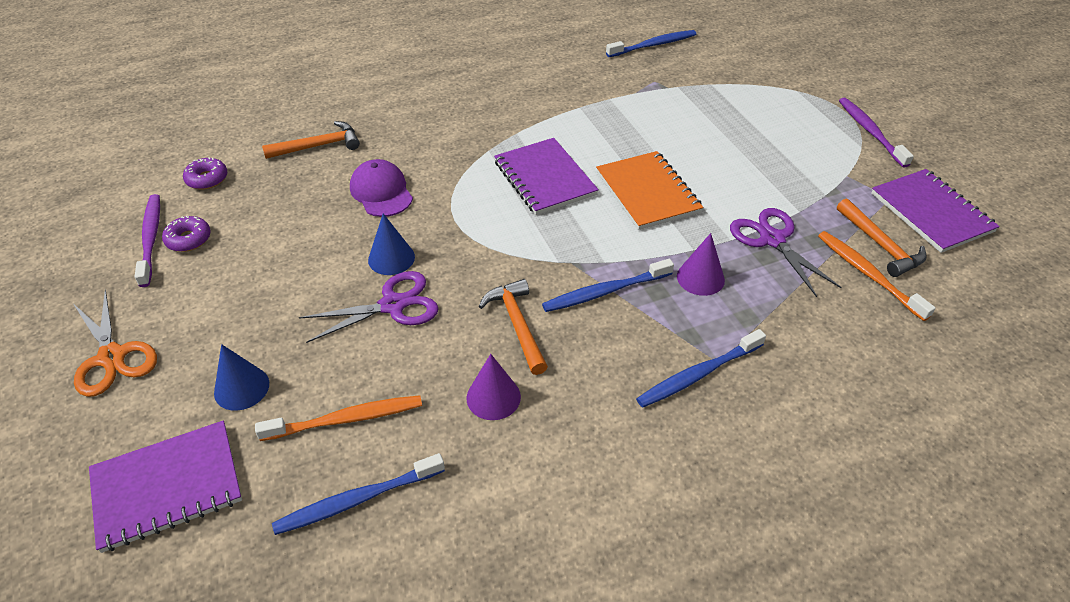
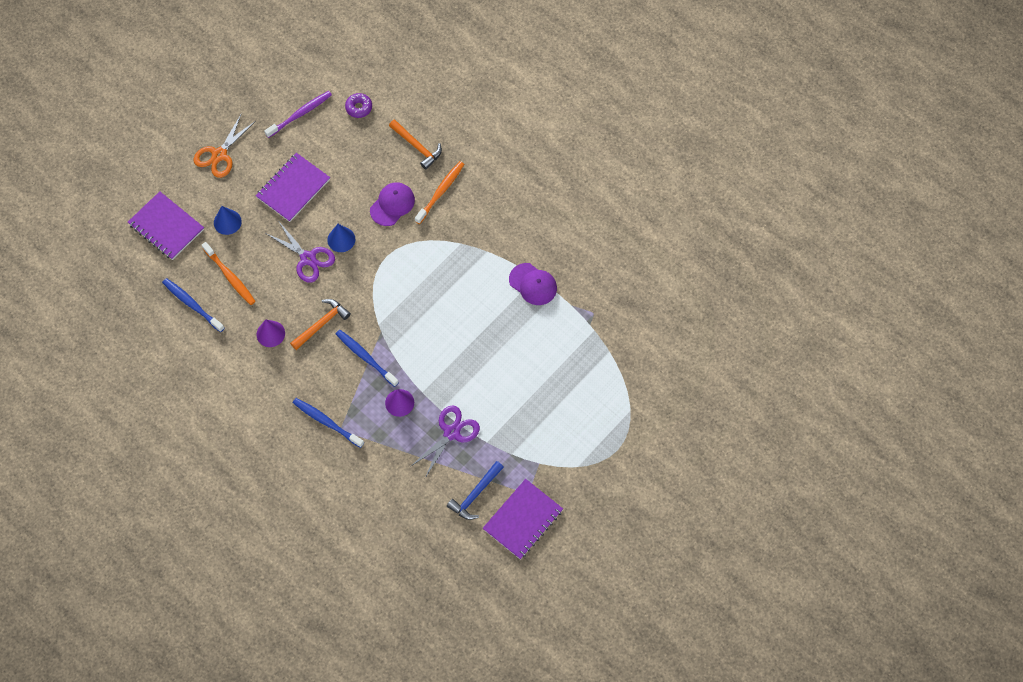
camera: 65 degrees right, 20 degrees up
purple donut [162,216,211,252] -> none
purple notebook [494,138,599,215] -> purple notebook moved to [255,153,330,222]
orange notebook [596,151,703,230] -> none
blue toothbrush [606,30,696,57] -> none
orange toothbrush [818,231,936,321] -> orange toothbrush moved to [415,161,464,224]
orange hammer [837,198,927,277] -> blue hammer [447,461,504,520]
purple toothbrush [839,97,914,168] -> none
none -> purple cap [509,263,557,305]

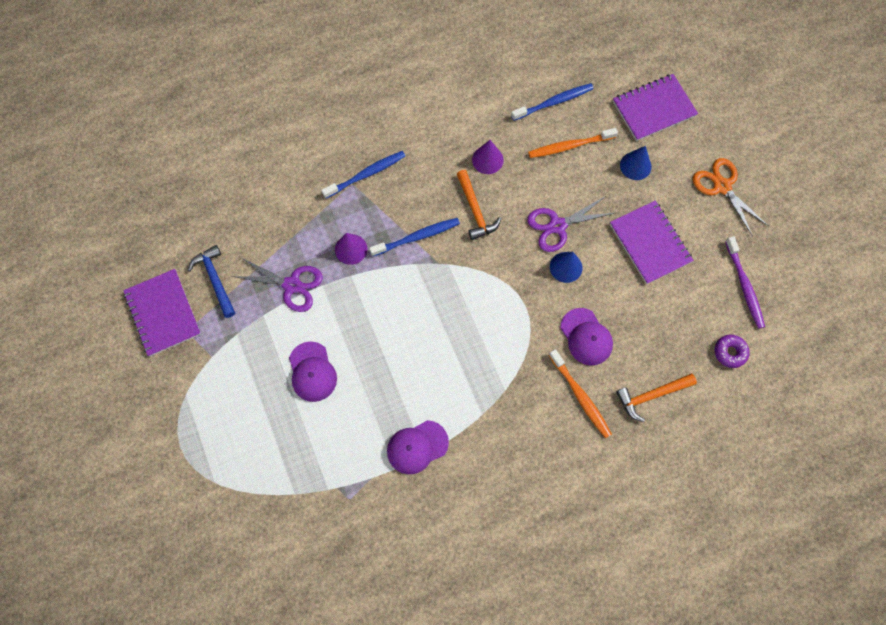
camera: 115 degrees right, 5 degrees up
purple scissors [410,405,480,478] -> purple scissors turned 45 degrees counterclockwise [232,257,323,312]
none -> purple cap [289,341,337,402]

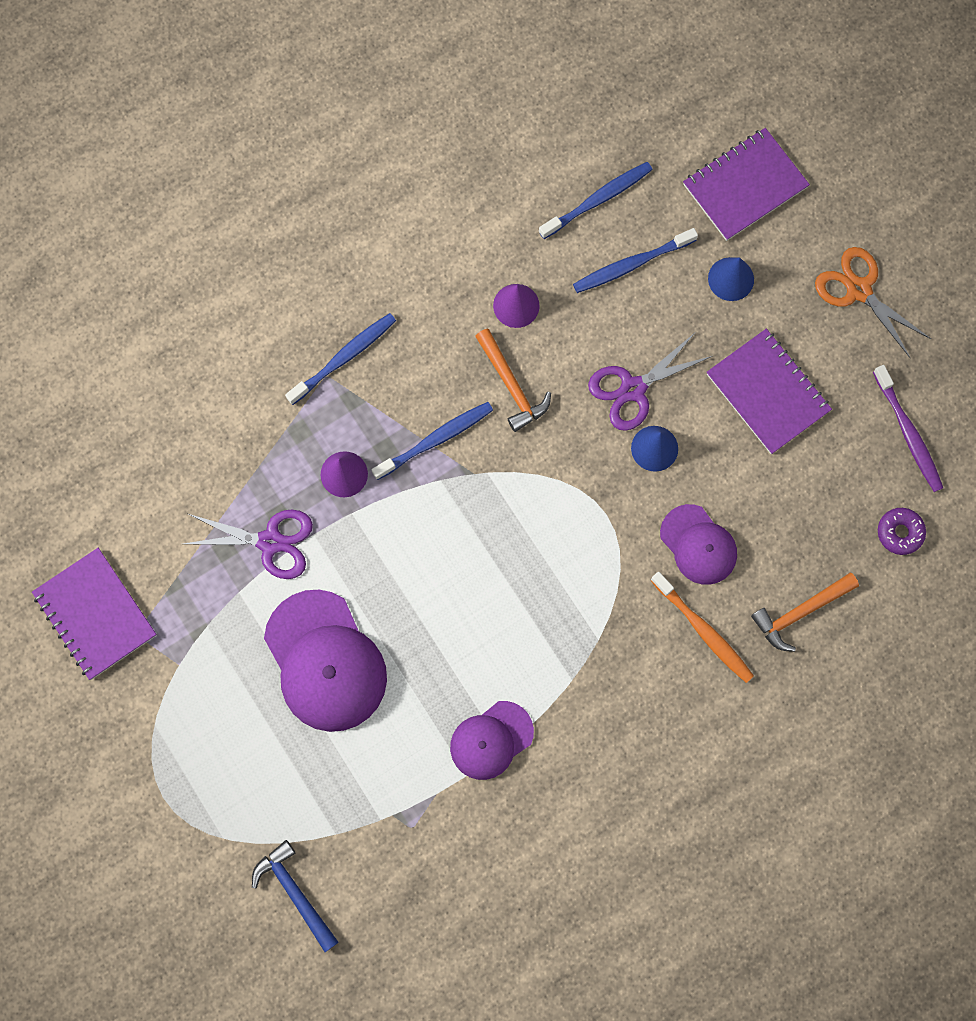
camera: 10 degrees left, 5 degrees up
blue hammer [188,245,235,318] -> blue hammer moved to [252,840,339,952]
purple cap [289,341,337,402] -> purple cap [264,590,387,732], size x1.67
orange toothbrush [528,128,618,158] -> blue toothbrush [573,228,698,293]

